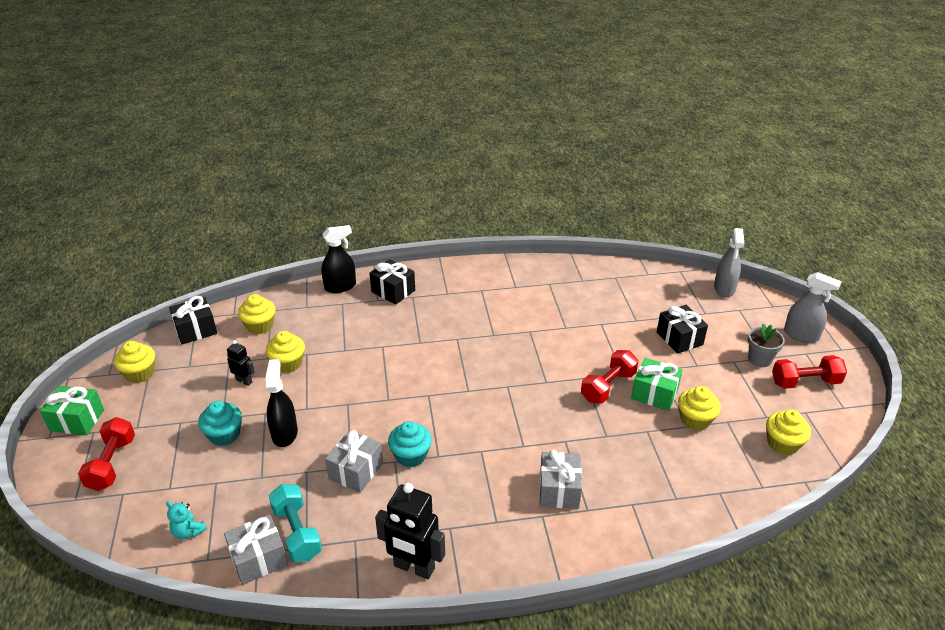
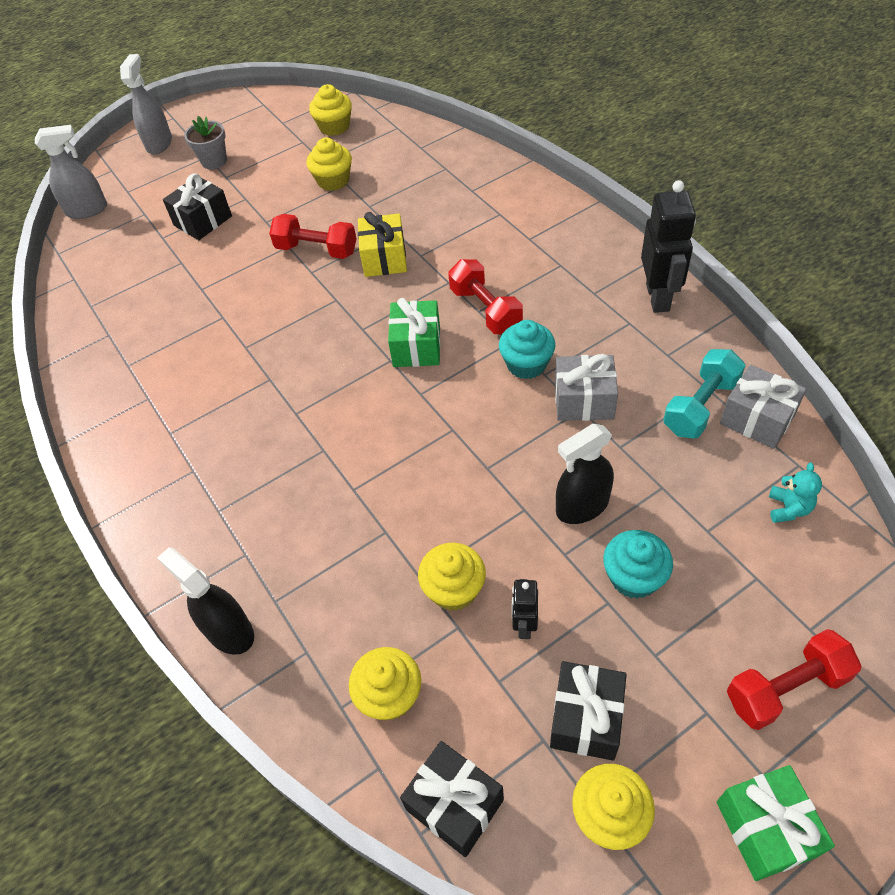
camera: 110 degrees left, 15 degrees up
black gift [369,259,415,305] -> black gift moved to [550,661,627,761]
grey gift [539,450,582,509] -> none
green gift [631,358,682,411] -> green gift moved to [388,298,440,367]
red dumbbell [772,355,847,389] -> red dumbbell moved to [448,259,523,334]
none -> yellow gift [358,212,407,277]

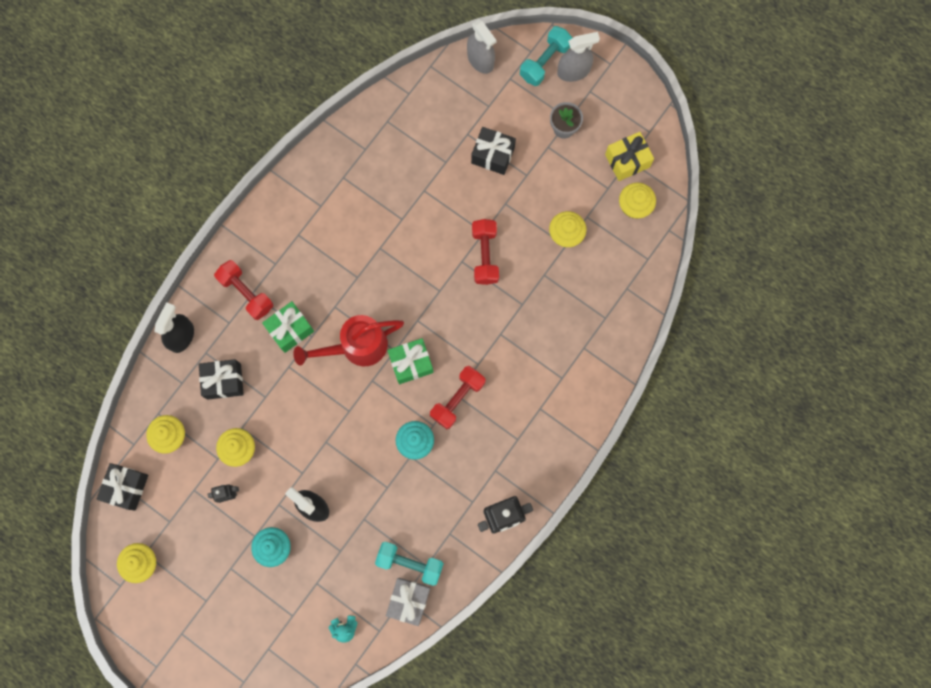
camera: 65 degrees right, 25 degrees up
yellow gift [358,212,407,277] -> yellow gift moved to [605,132,654,181]
black gift [550,661,627,761] -> black gift moved to [199,359,244,400]
grey gift [555,354,618,421] -> none
green gift [717,765,835,881] -> green gift moved to [262,301,314,353]
red dumbbell [727,629,862,730] -> red dumbbell moved to [214,260,273,320]
none -> red watering can [293,315,404,366]
none -> turquoise dumbbell [520,26,573,86]

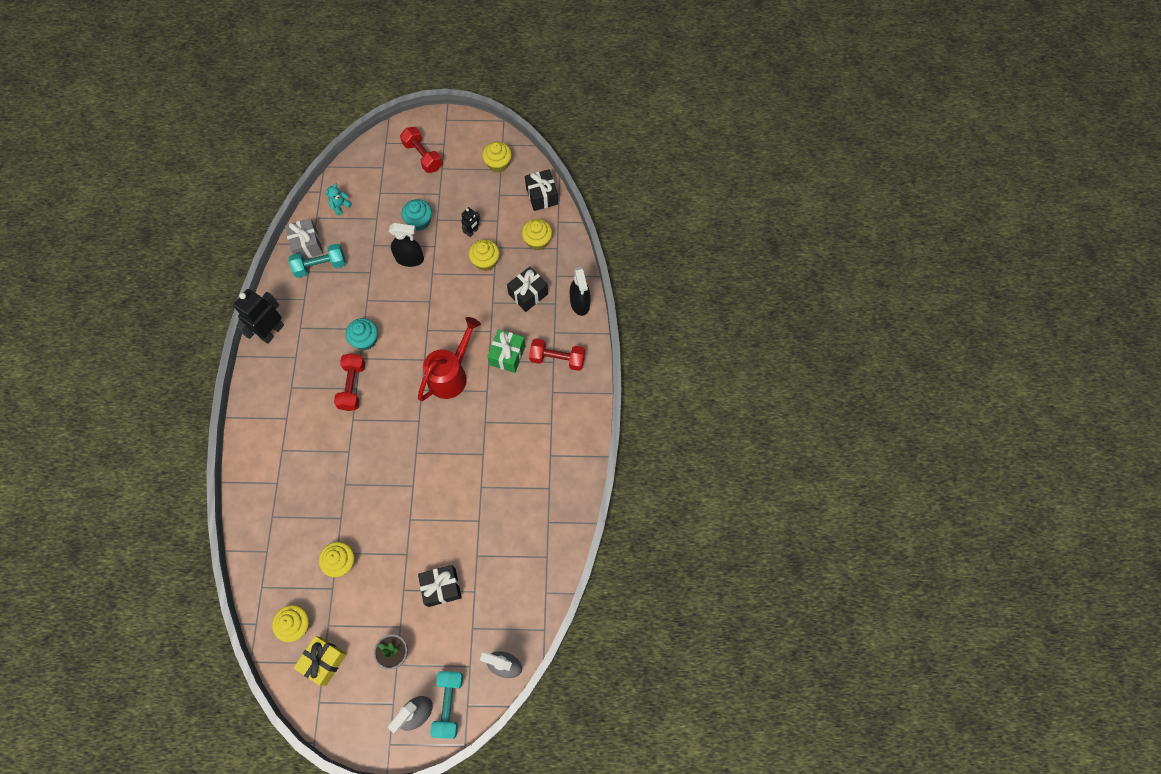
camera: 145 degrees right, 10 degrees down
green gift [387,338,434,384] -> none
red dumbbell [472,219,499,285] -> red dumbbell moved to [400,127,442,173]

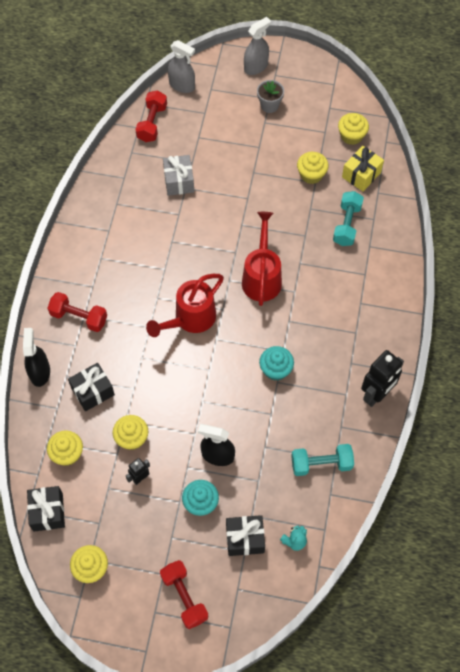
camera: 170 degrees left, 5 degrees down
grey gift [285,218,323,259] -> grey gift moved to [163,155,194,196]
yellow gift [294,636,347,686] -> yellow gift moved to [342,146,384,191]
red dumbbell [334,353,365,411] -> red dumbbell moved to [135,91,167,142]
black gift [418,565,462,607] -> black gift moved to [226,515,265,556]
turquoise dumbbell [430,671,463,739] -> turquoise dumbbell moved to [333,191,364,246]
green gift [487,329,525,373] -> none
none -> red watering can [242,212,282,306]

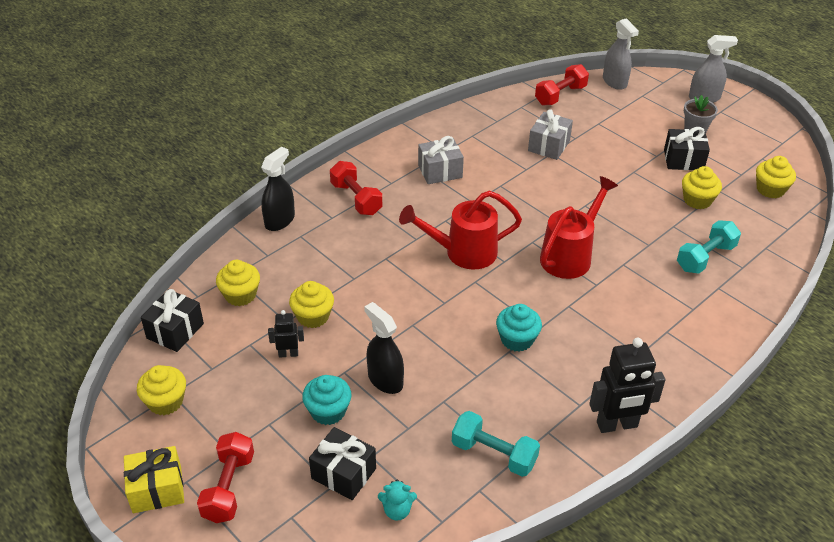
camera: 35 degrees right, 20 degrees down
black gift [68,363,115,411] -> black gift moved to [664,127,710,170]
yellow gift [342,146,384,191] -> yellow gift moved to [124,446,184,513]
none -> grey gift [418,136,464,184]

